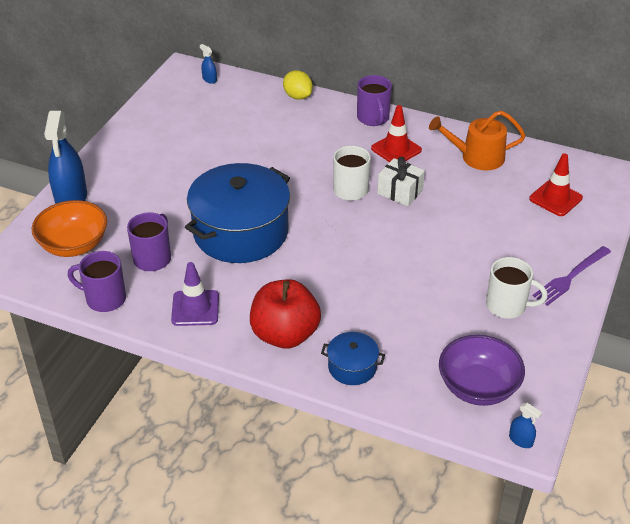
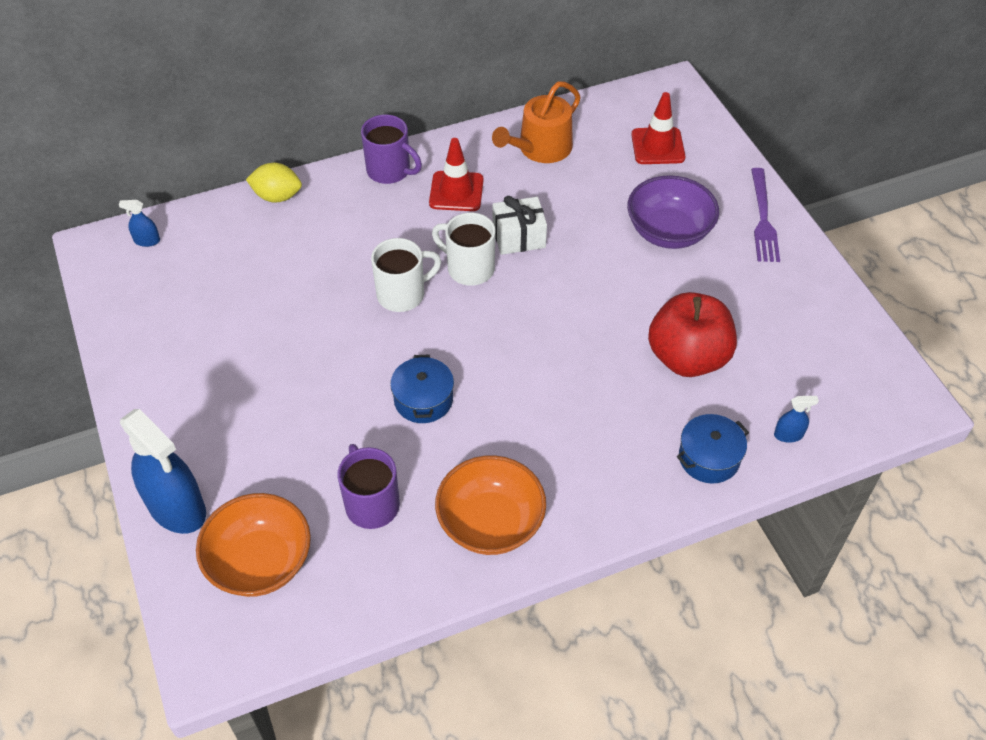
camera: 45 degrees left, 10 degrees up
purple mug [68,251,126,312] -> none
purple traffic cone [171,262,219,326] -> orange bowl [435,455,546,555]
blue pot [185,163,290,263] -> blue pot [390,354,454,423], size x0.45
red apple [250,279,321,349] -> red apple moved to [648,292,737,377]
purple bowl [439,335,525,406] -> purple bowl moved to [627,175,719,249]
white mug [486,257,548,318] -> white mug moved to [371,238,441,312]
blue spray bottle [509,403,542,448] -> blue spray bottle moved to [774,396,819,442]

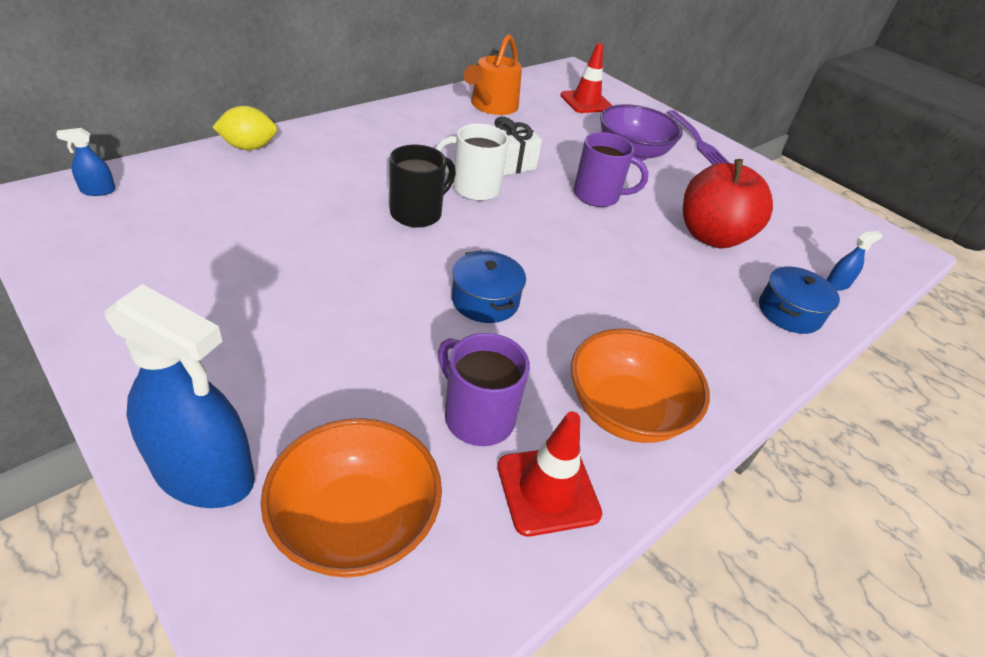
camera: 25 degrees left, 10 degrees down
purple mug [361,115,422,184] -> purple mug moved to [574,132,649,207]
white mug [371,238,441,312] -> black mug [389,145,456,228]
red traffic cone [429,138,484,211] -> red traffic cone moved to [497,412,602,536]

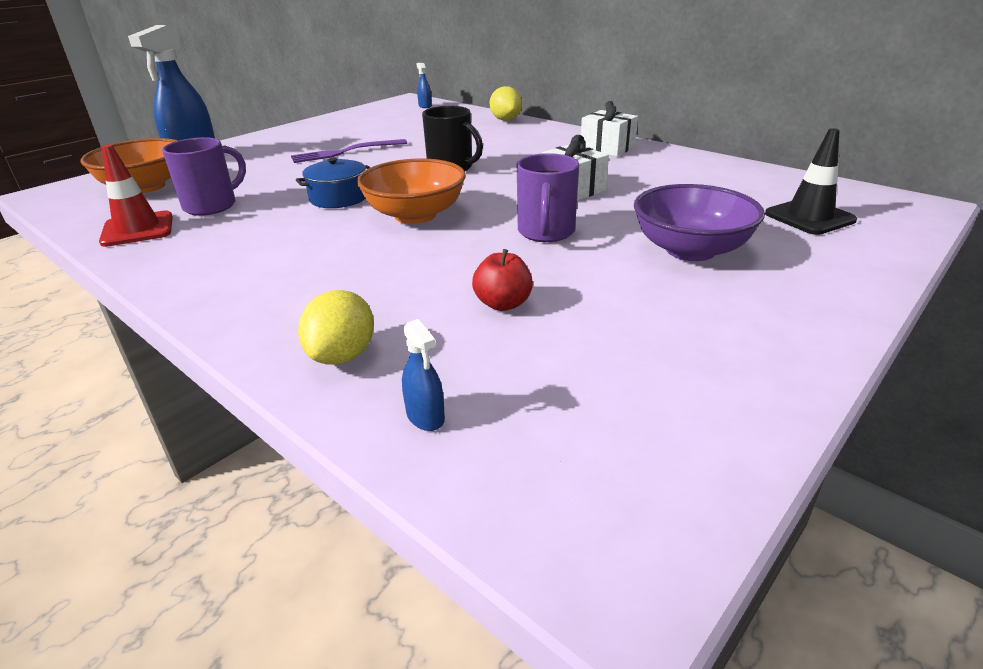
camera: 90 degrees right, 10 degrees down
white mug [436,124,509,201] -> none
orange watering can [464,34,522,115] -> none
red traffic cone [560,43,612,113] -> black traffic cone [765,128,857,235]
orange bowl [571,329,710,443] -> orange bowl moved to [357,158,466,224]
purple fork [667,110,730,165] -> purple fork moved to [291,139,407,163]
red apple [683,159,773,249] -> red apple [472,249,533,311], size x0.49
blue pot [759,266,840,334] -> yellow lemon [298,290,374,365]
none -> white gift [581,101,638,156]

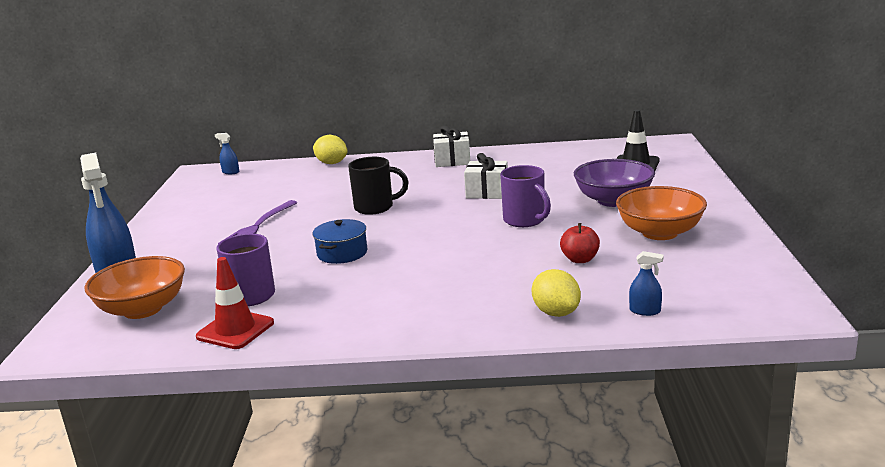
camera: 40 degrees left, 10 degrees down
orange bowl [357,158,466,224] -> orange bowl moved to [616,186,707,240]

